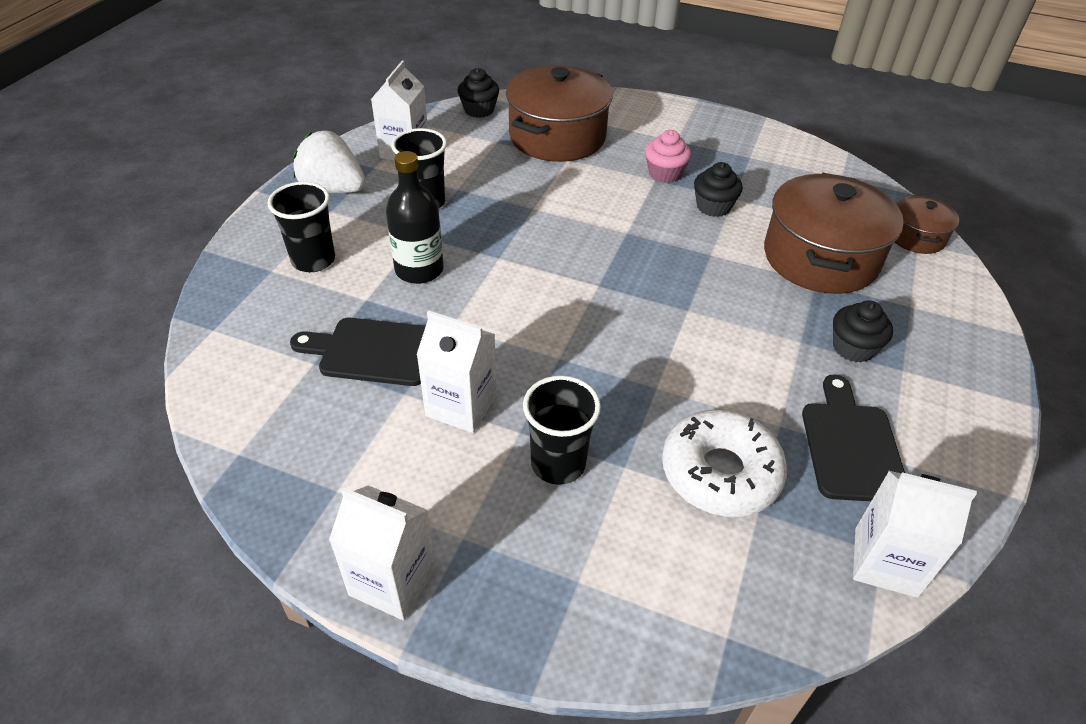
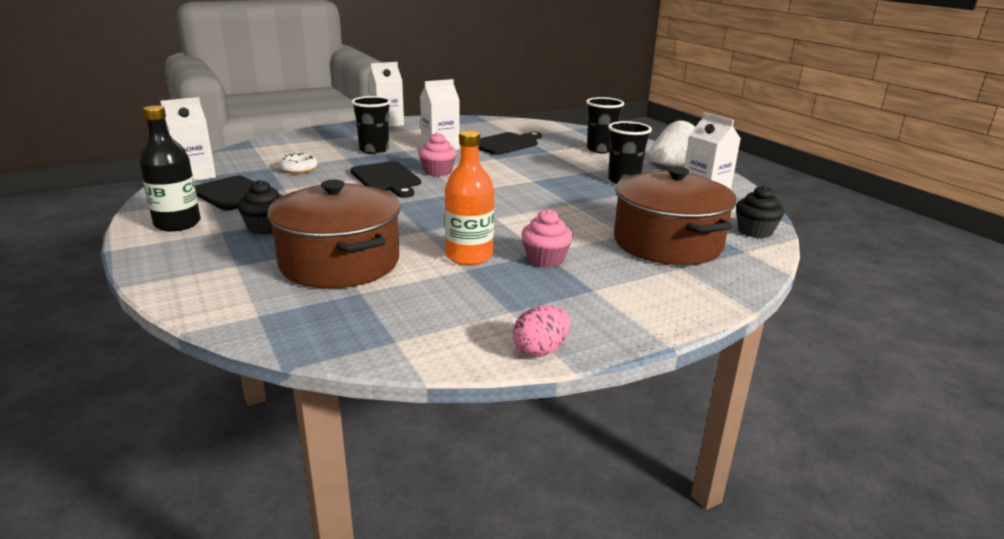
camera: 130 degrees right, 20 degrees down
black bottle [386,151,444,284] -> black bottle moved to [139,105,201,231]
white donut [662,410,787,517] -> white donut [279,153,318,174], size x0.53
black cupcake [694,162,743,217] -> orange bottle [445,130,494,265]
brown pot [895,195,959,254] -> none
none -> black cutting board [351,161,421,198]
none -> pink cupcake [419,132,457,176]
none -> pink egg [513,305,570,357]

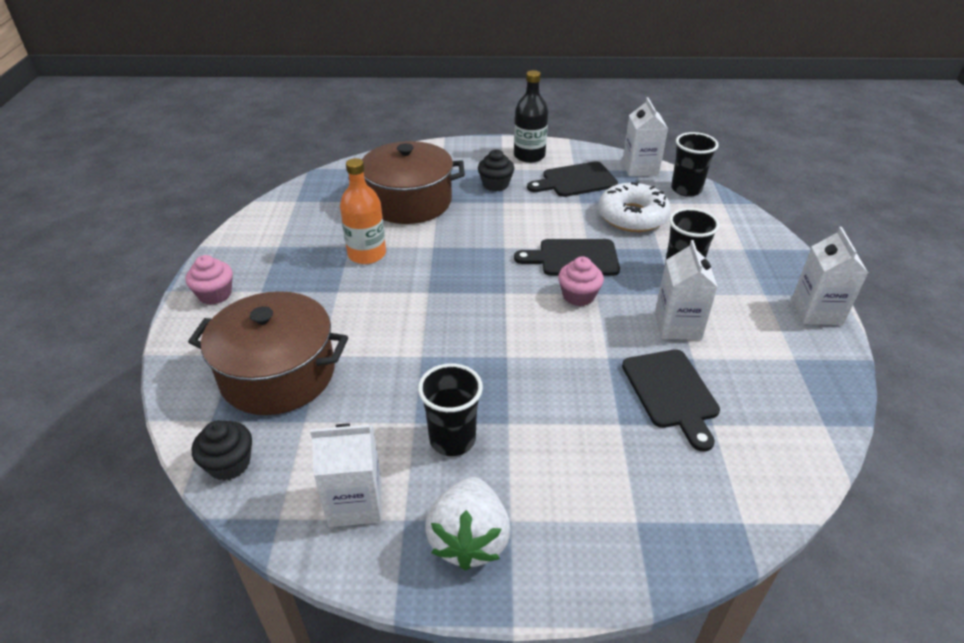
camera: 120 degrees right, 15 degrees up
white donut [279,153,318,174] -> white donut [598,182,671,232], size x1.89
pink egg [513,305,570,357] -> none
pink cupcake [521,209,573,268] -> pink cupcake moved to [186,255,233,305]
black cup [586,97,624,154] -> black cup moved to [671,132,719,197]

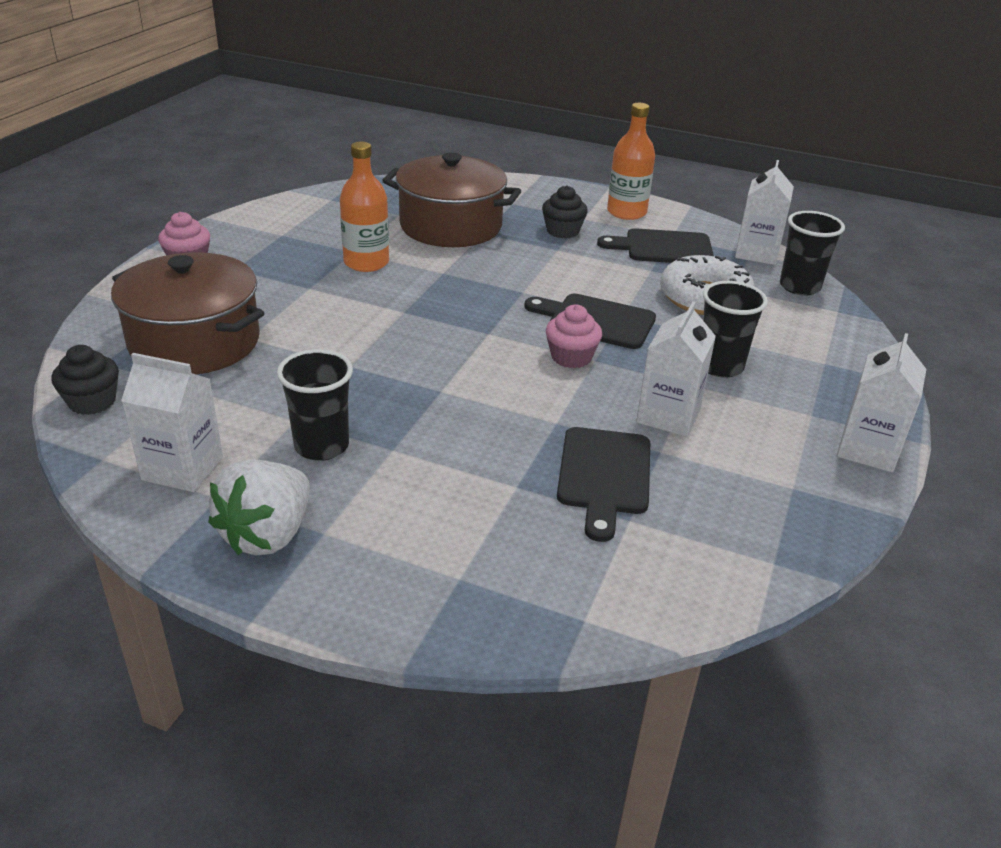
camera: 20 degrees right, 5 degrees down
black bottle [514,70,548,163] -> orange bottle [607,103,655,220]

